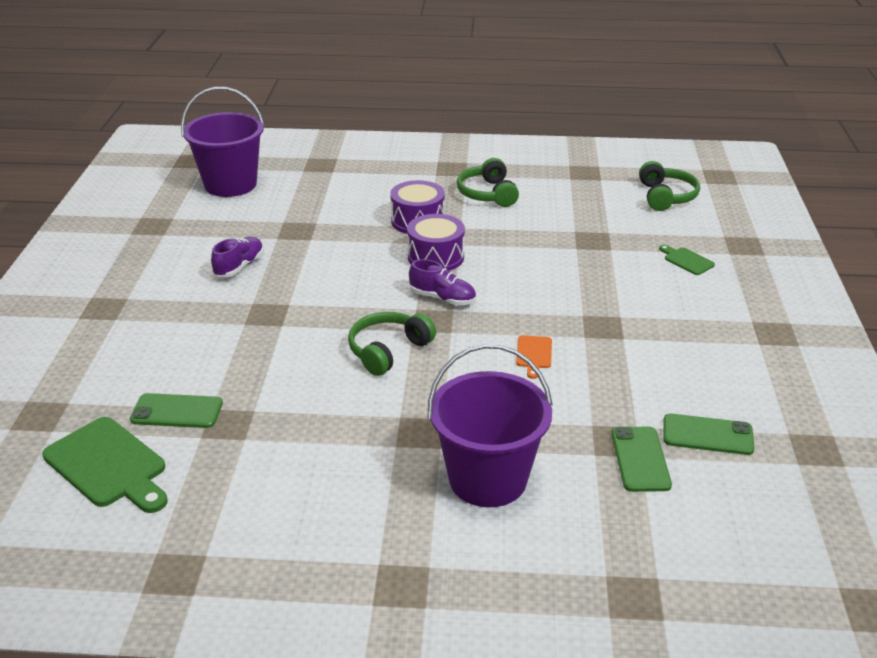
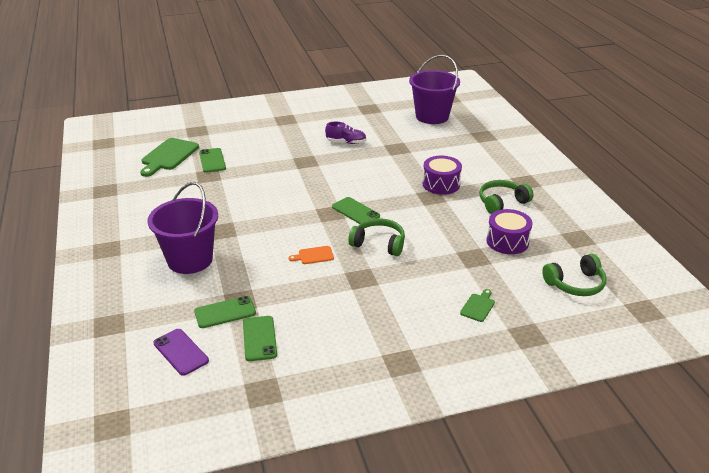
camera: 70 degrees right, 0 degrees up
green headphones [348,312,436,376] -> green headphones moved to [348,218,405,256]
purple drum [407,214,465,271] -> purple drum moved to [486,209,532,254]
purple shoe [409,259,476,305] -> green phone [332,197,380,224]
none -> purple phone [153,329,209,376]

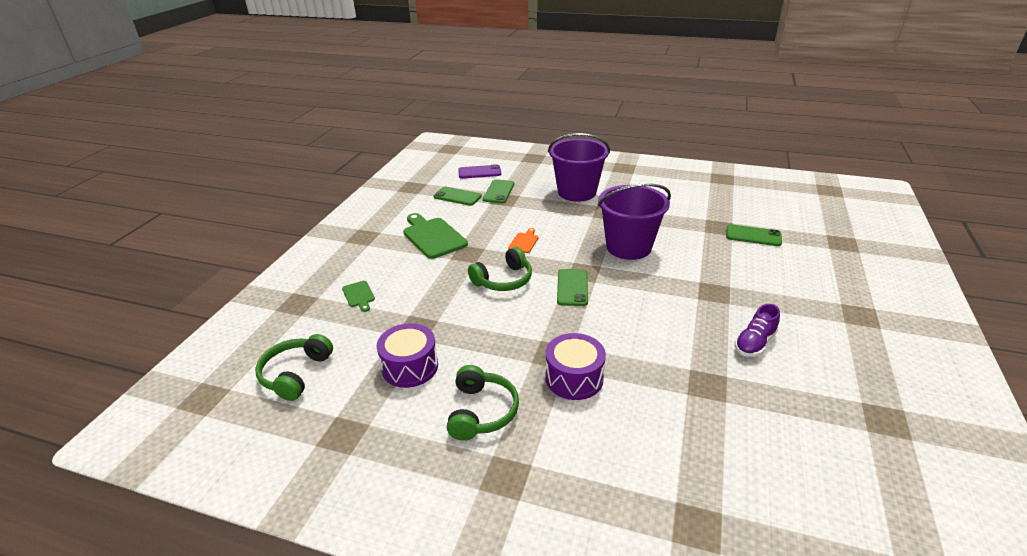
camera: 125 degrees right, 0 degrees up
green cutting board [140,138,199,177] -> green cutting board moved to [403,213,468,259]
green phone [332,197,380,224] -> green phone turned 75 degrees counterclockwise [557,269,588,306]
purple bucket [409,55,460,124] -> purple bucket moved to [598,183,671,260]

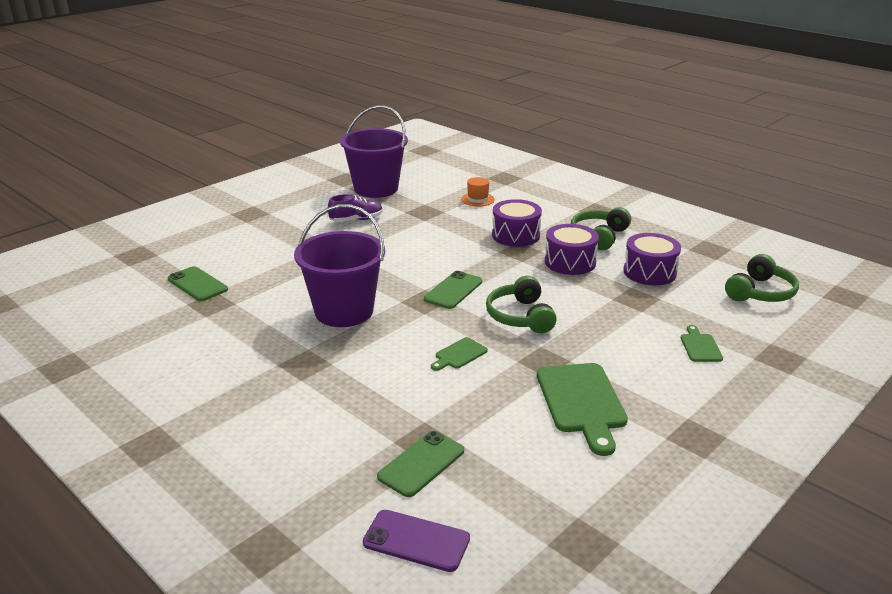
camera: 155 degrees left, 5 degrees down
green phone [433,187,482,206] -> none
green headphones [468,247,532,291] -> green headphones turned 90 degrees counterclockwise [486,276,557,333]
orange cutting board [508,228,538,253] -> green cutting board [431,337,488,371]
purple bucket [548,133,610,202] -> purple bucket moved to [340,105,408,198]
none -> orange hat [461,177,495,206]
none -> purple drum [545,224,599,275]

